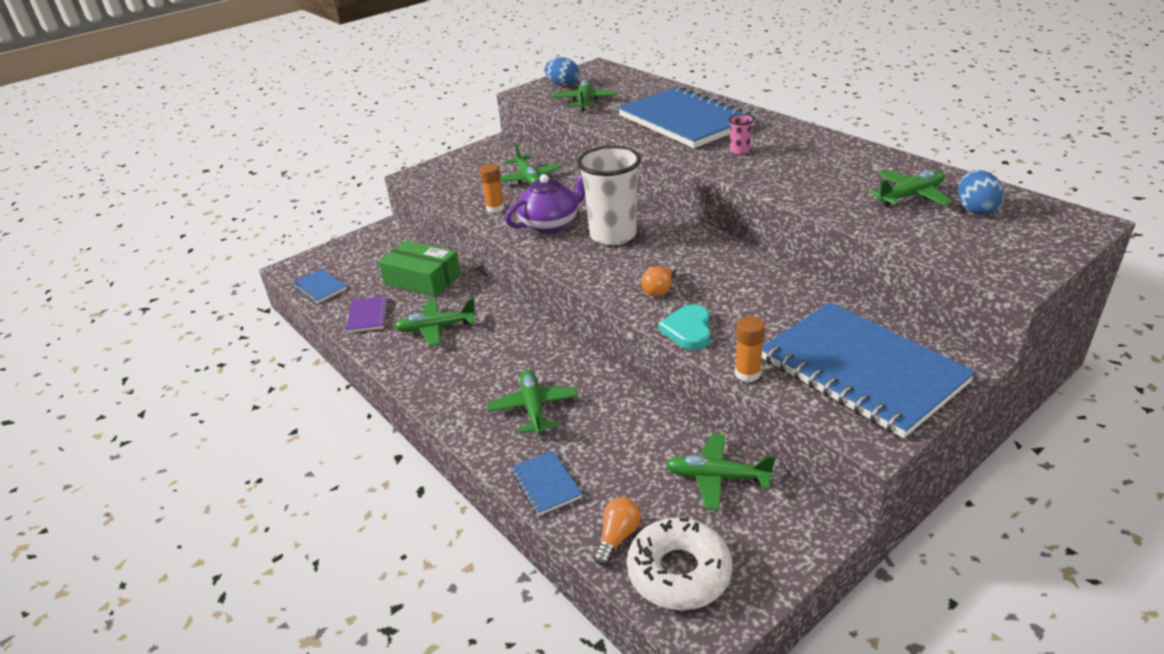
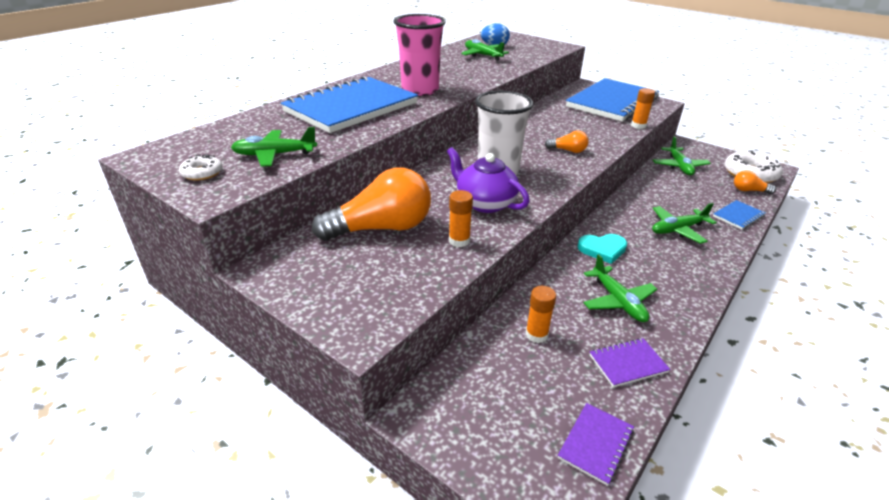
camera: 105 degrees left, 0 degrees up
blue notebook [292,269,347,304] -> purple notebook [558,403,634,486]
green box [379,240,461,297] -> orange glue stick [525,286,556,343]
green plane [500,144,562,185] -> orange light bulb [312,167,431,241]
blue egg [545,57,579,86] -> white donut [179,154,222,180]
turquoise heart [658,304,711,350] -> turquoise heart moved to [578,234,627,264]
pink cup [728,114,754,155] -> pink cup [394,14,446,96], size x2.37

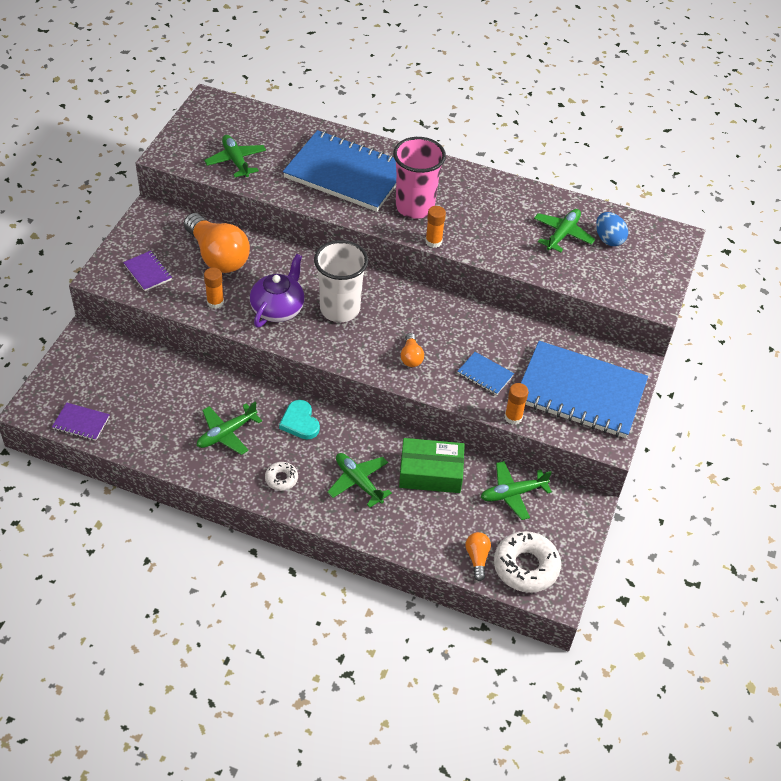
camera: 70 degrees right, 15 degrees up
white donut [179,154,222,180] -> white donut moved to [265,462,298,491]
orange glue stick [525,286,556,343] -> orange glue stick moved to [425,206,446,248]
purple notebook [589,338,670,387] -> purple notebook moved to [123,251,172,291]
blue notebook [713,200,765,230] -> blue notebook moved to [457,352,514,395]
none -> green box [399,438,465,493]

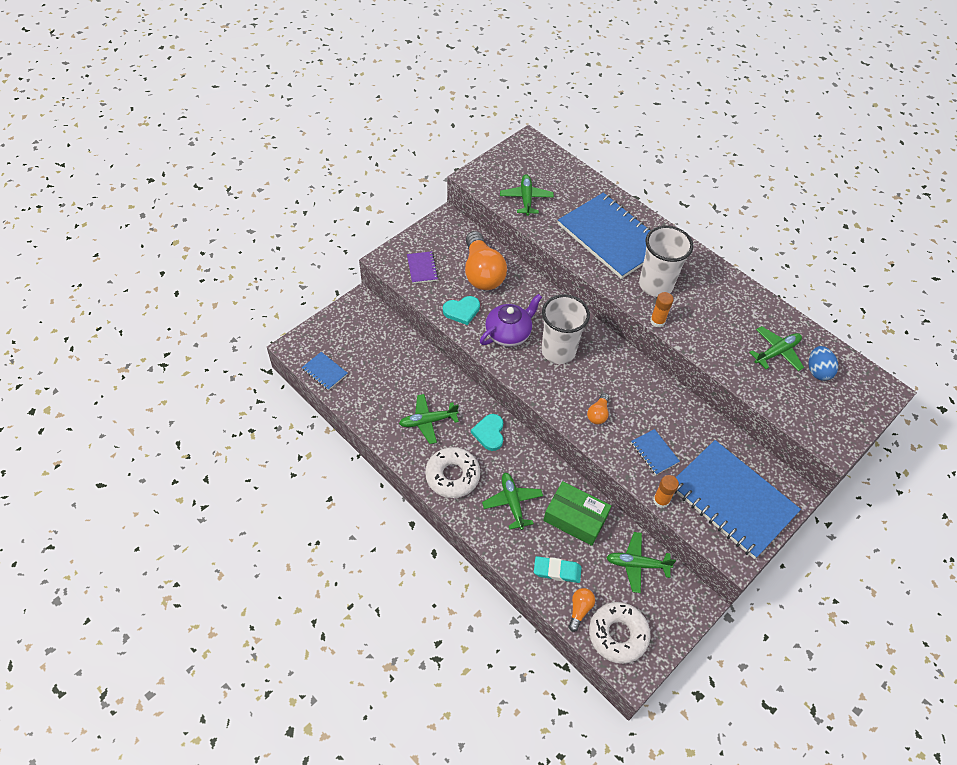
camera: 25 degrees right, 5 degrees up
purple notebook [52,403,110,441] -> blue notebook [302,352,348,390]
orange glue stick [204,268,224,309] -> turquoise heart [443,296,480,325]
white donut [265,462,298,491] -> white donut [425,447,480,498], size x1.94
pink cup [393,137,446,219] -> white cup [639,225,693,297]
none -> turquoise eraser [534,556,582,583]

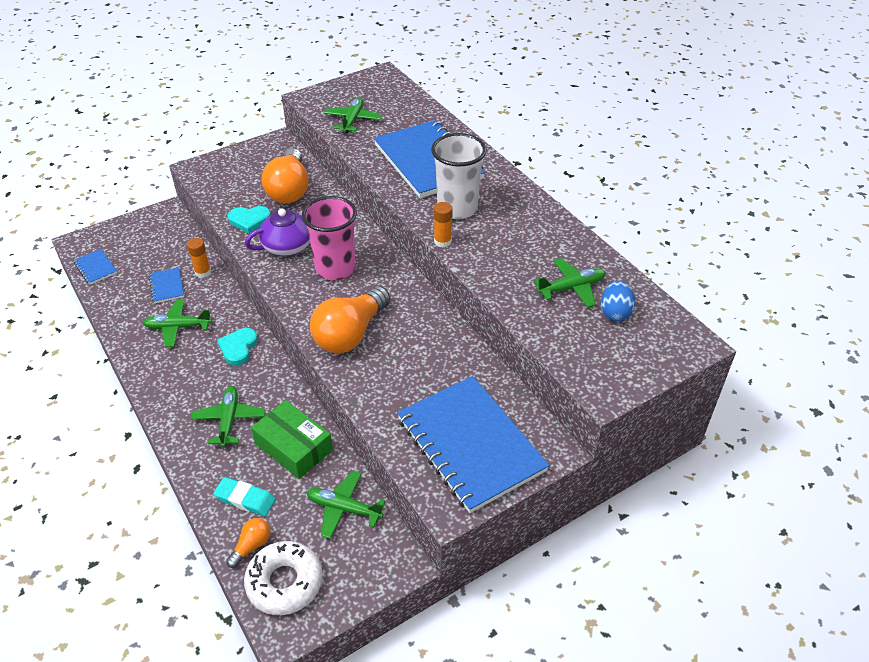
camera: 15 degrees right, 10 degrees down
purple notebook [407,251,438,284] -> none
white donut [425,447,480,498] -> none
white cup [541,294,590,364] -> pink cup [302,196,357,280]
orange light bulb [587,393,609,424] -> orange light bulb [310,286,390,353], size x2.19
blue notebook [631,429,680,475] -> blue notebook moved to [149,267,184,303]
orange glue stick [653,475,679,508] -> orange glue stick moved to [187,238,211,278]

